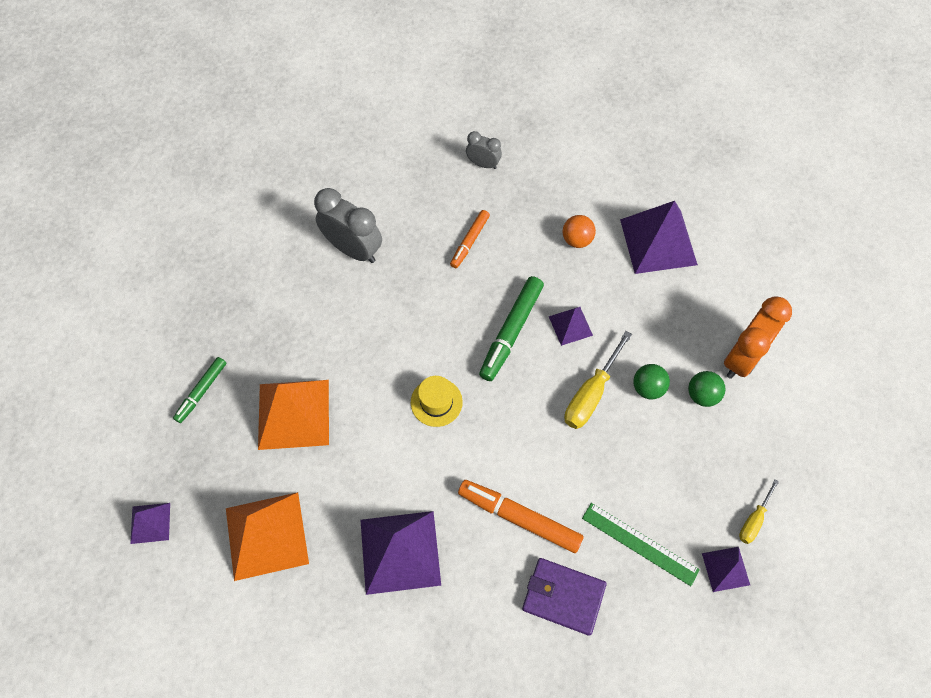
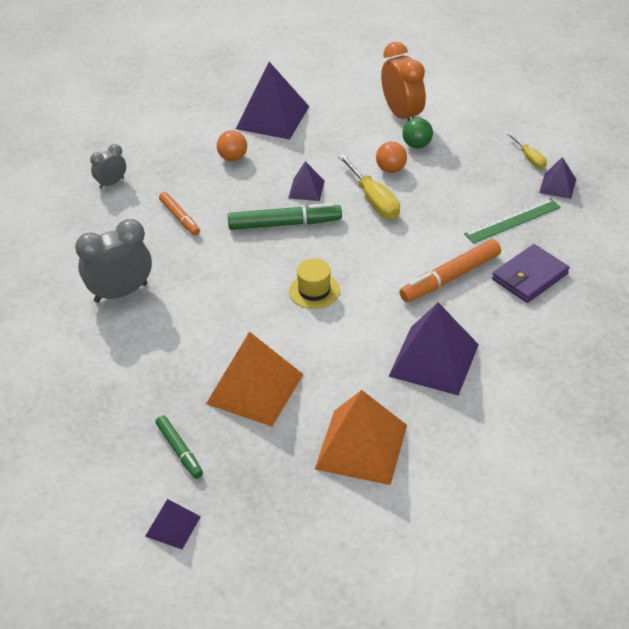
camera: 60 degrees left, 20 degrees down
purple pyramid [130,503,170,544] -> purple pyramid moved to [145,499,201,549]
green marker [479,276,544,381] -> green marker turned 60 degrees counterclockwise [228,203,342,230]
green ball [633,364,670,399] -> orange ball [376,142,407,173]

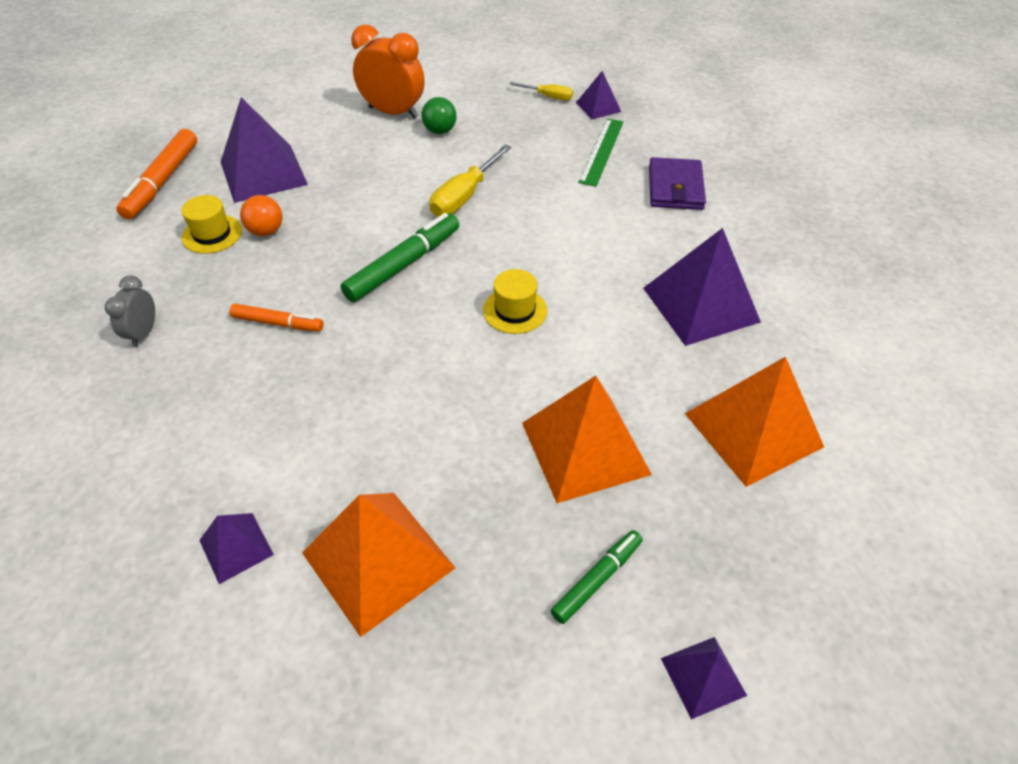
camera: 45 degrees left, 5 degrees up
grey clock [75,219,152,303] -> none
green marker [156,415,203,479] -> green marker turned 60 degrees counterclockwise [551,530,643,624]
purple pyramid [288,161,325,201] -> purple pyramid moved to [199,513,274,584]
yellow screwdriver [338,154,400,219] -> yellow screwdriver turned 105 degrees clockwise [430,144,512,217]
orange ball [376,142,407,173] -> none
orange marker [399,239,501,302] -> orange marker moved to [117,129,197,219]
none -> yellow hat [181,195,242,254]
none -> orange pyramid [302,493,455,637]

